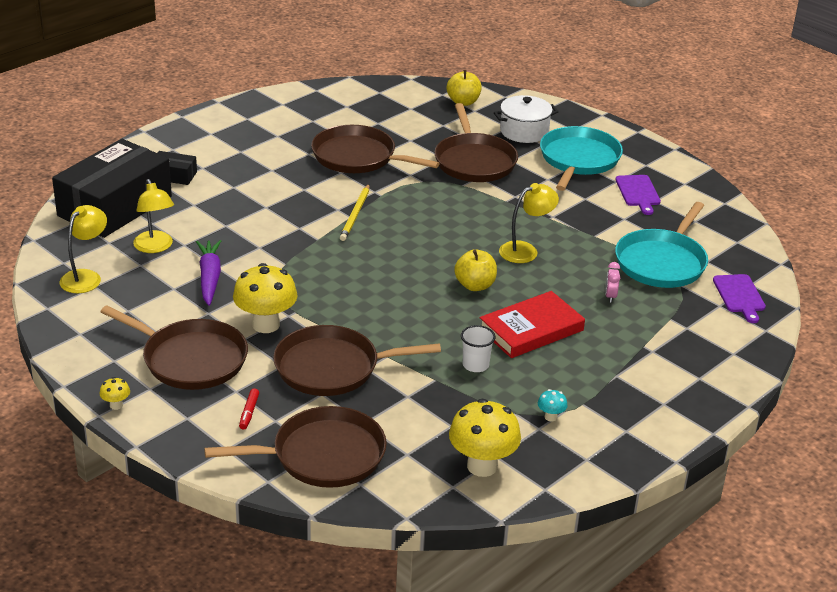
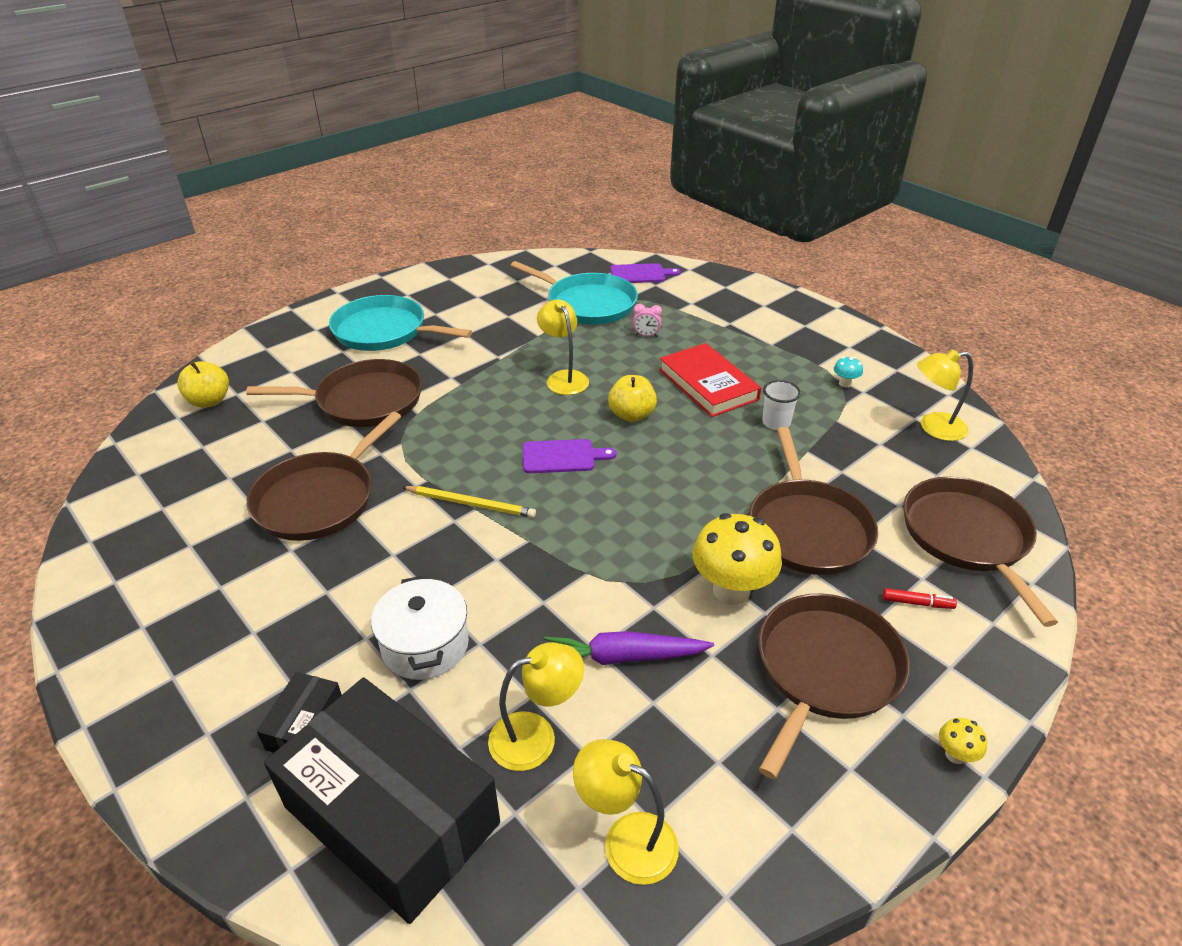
camera: 85 degrees left, 5 degrees up
yellow mushroom [449,399,521,477] -> yellow lamp [917,350,973,441]
white pot [494,95,559,143] -> white pot moved to [371,575,469,680]
purple cutting board [615,175,661,215] -> purple cutting board moved to [523,439,616,473]

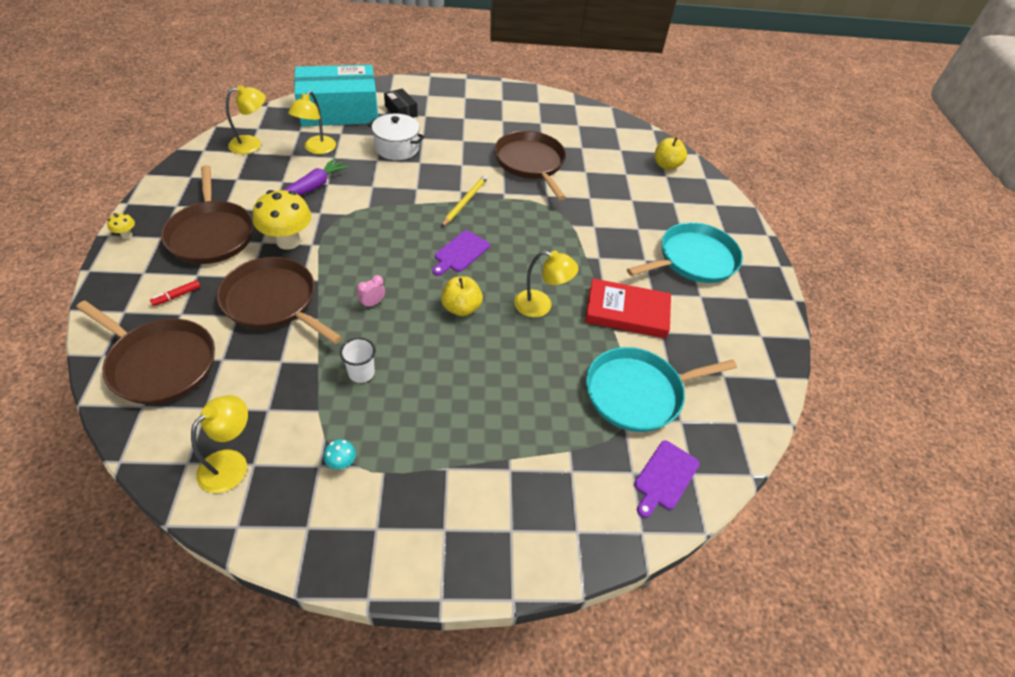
camera: 125 degrees right, 10 degrees up
brown pan [246,359,422,427] -> none
black box [264,677,500,924] -> turquoise box [294,65,378,127]
yellow pencil [402,486,536,518] -> yellow pencil turned 150 degrees clockwise [441,175,488,227]
pink clock [633,304,662,337] -> pink clock moved to [357,275,385,309]
red book [659,343,761,417] -> red book moved to [585,278,671,338]

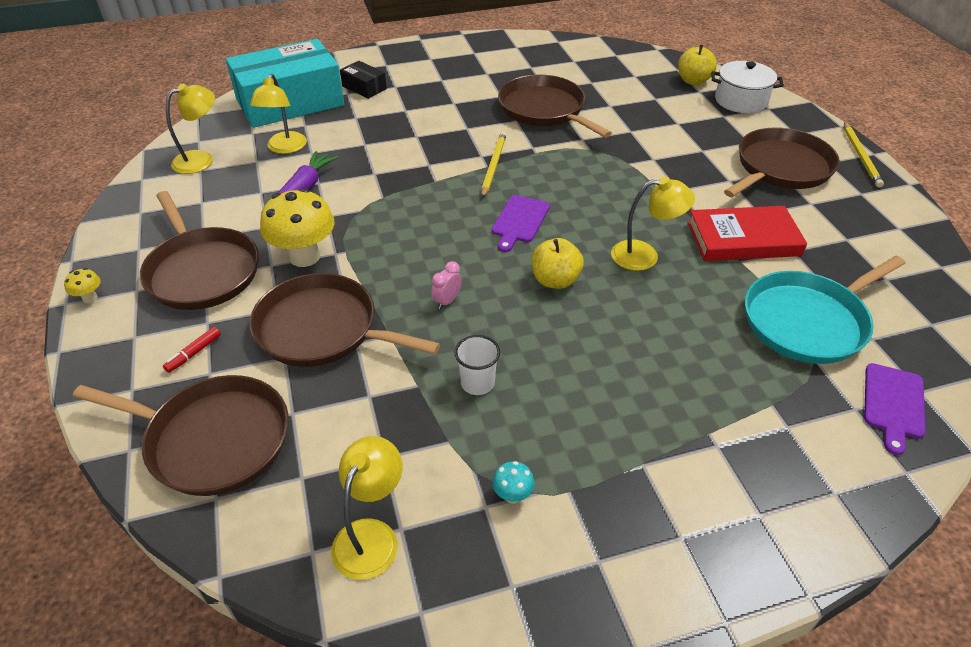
camera: 10 degrees left, 5 degrees down
white pot [368,114,425,160] -> white pot moved to [711,61,784,113]
turquoise pan [627,222,743,283] -> brown pan [724,128,840,197]
none -> yellow pencil [844,123,884,188]

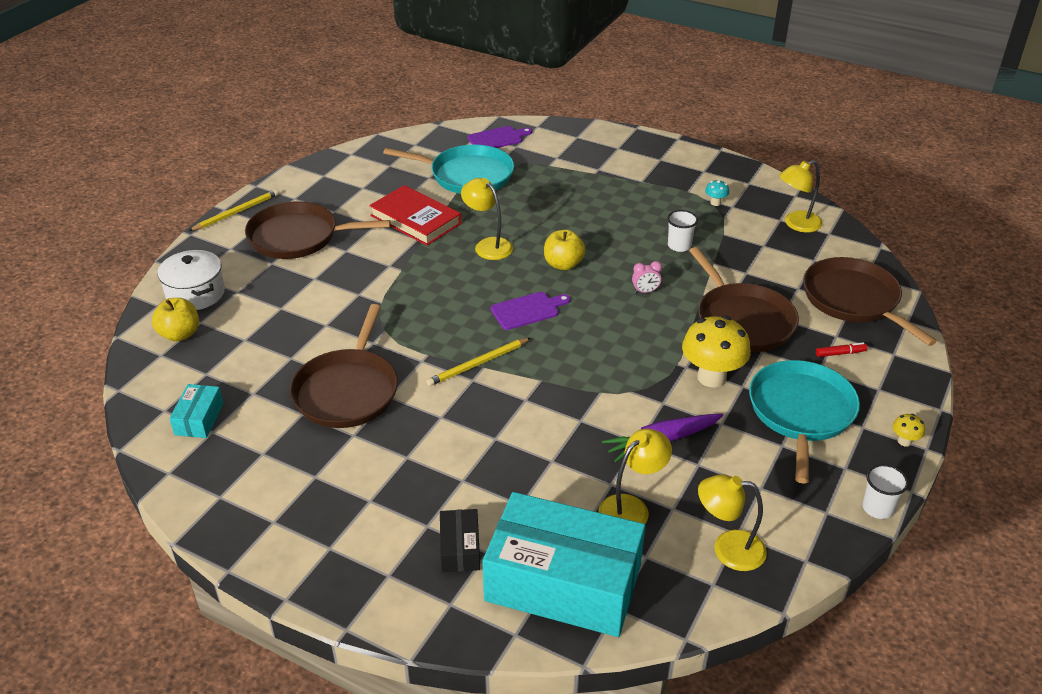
camera: 135 degrees left, 5 degrees down
brown pan [140,191,259,310] -> turquoise pan [749,360,860,484]
none -> turquoise box [169,384,223,438]
none -> white cup [862,464,909,519]

